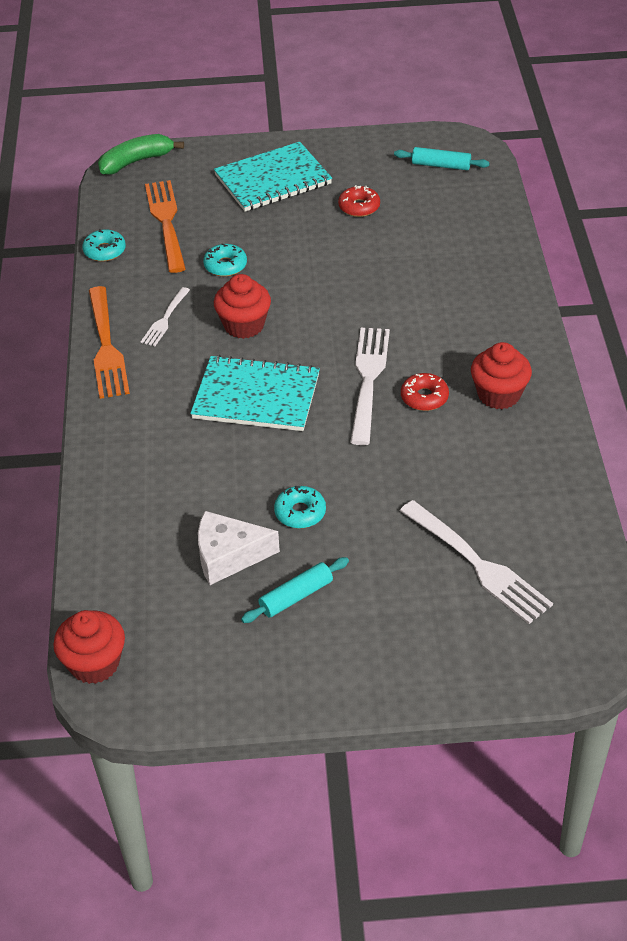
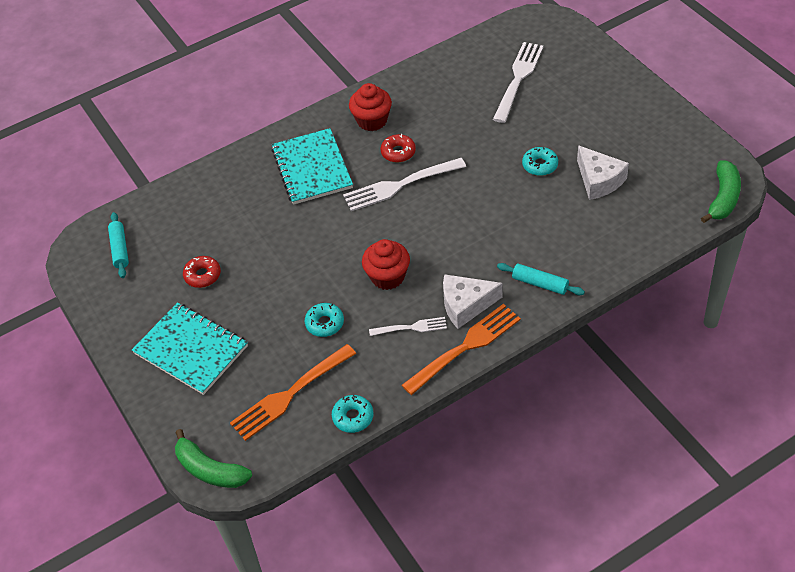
camera: 115 degrees left, 5 degrees up
red cupcake [53,610,125,684] -> green banana [701,160,741,223]
turquoise notebook [190,355,320,431] -> turquoise notebook moved to [271,128,353,205]
turquoise rolling pin [241,557,349,623] -> turquoise rolling pin moved to [497,263,585,295]
none -> white cheese [443,274,503,329]

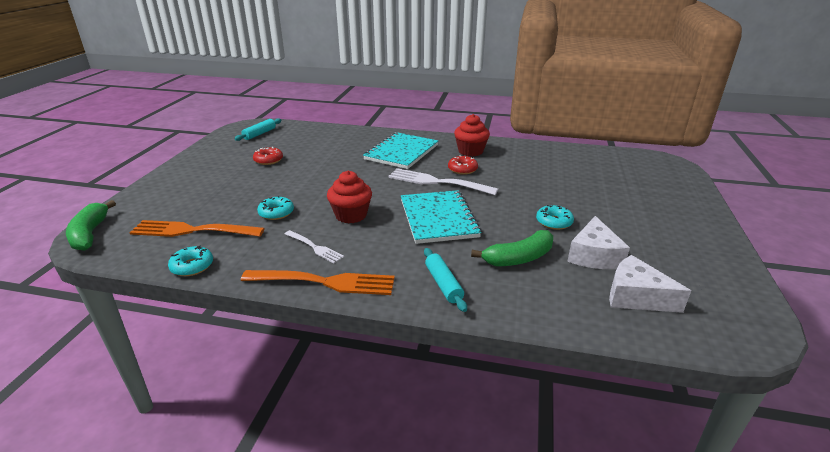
camera: 40 degrees right, 20 degrees down
turquoise notebook [132,303,248,395] -> turquoise notebook moved to [401,190,482,244]
white cheese [443,274,503,329] -> white cheese moved to [609,255,691,313]
white fork [493,42,544,123] -> none
green banana [701,160,741,223] -> green banana moved to [471,230,553,267]

